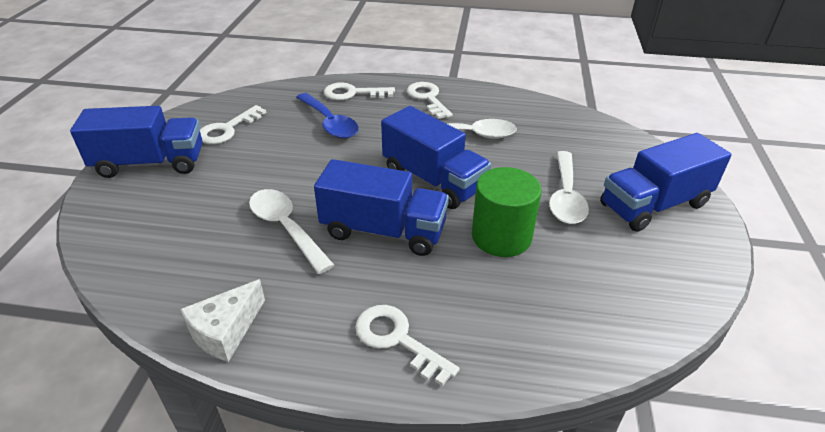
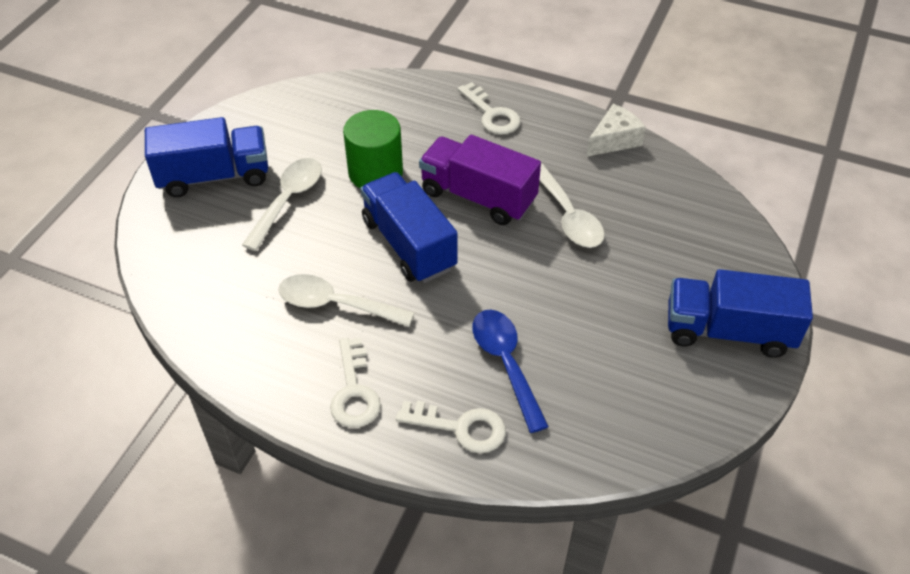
camera: 165 degrees left, 10 degrees up
white key [200,105,266,144] -> none
blue truck [314,159,449,256] -> purple truck [419,135,541,225]

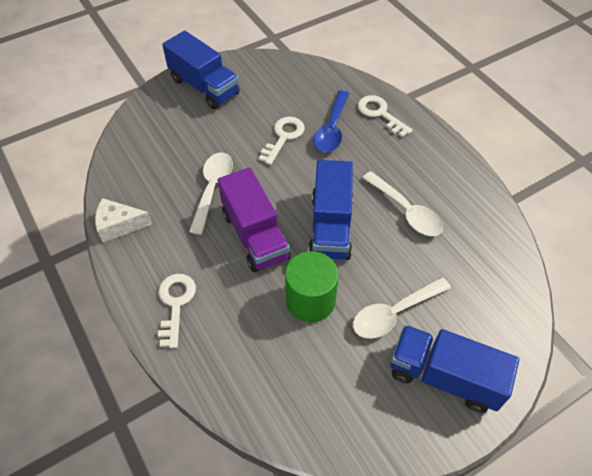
camera: 145 degrees left, 5 degrees up
white key [330,337,381,428] -> white key moved to [259,117,305,165]

